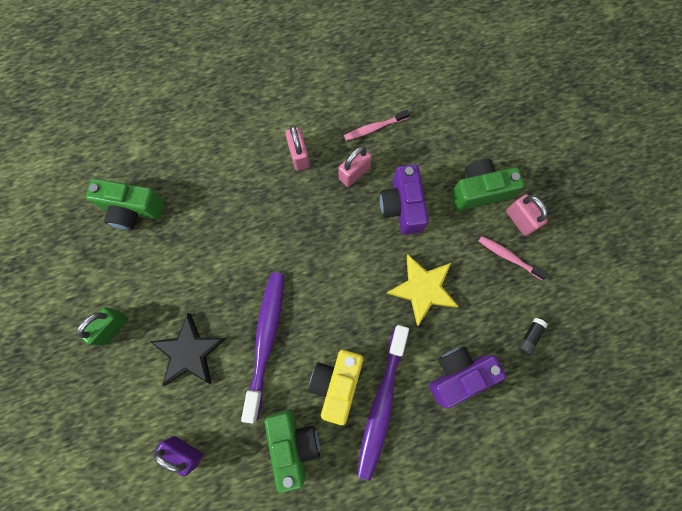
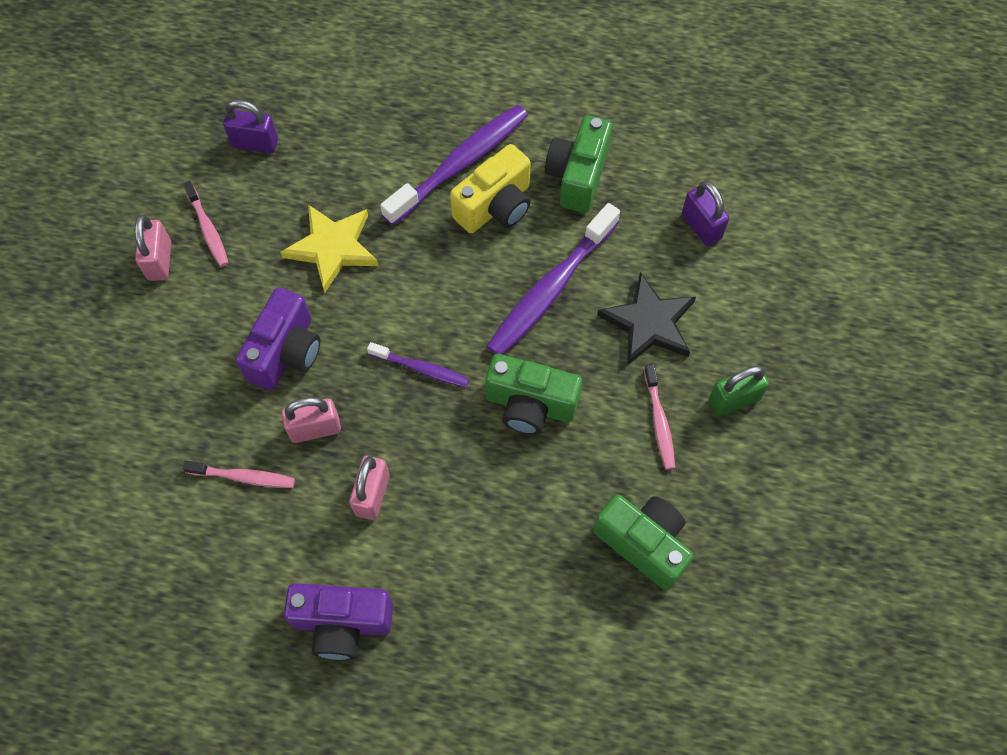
camera: 150 degrees left, 10 degrees down
purple camera [429,346,506,409] -> purple camera moved to [284,583,393,660]
green camera [451,159,524,211] -> green camera moved to [485,354,582,435]
black glue stick [518,318,548,355] -> purple padlock [223,100,278,153]
none -> purple toothbrush [367,342,469,388]
none -> pink toothbrush [644,364,675,469]

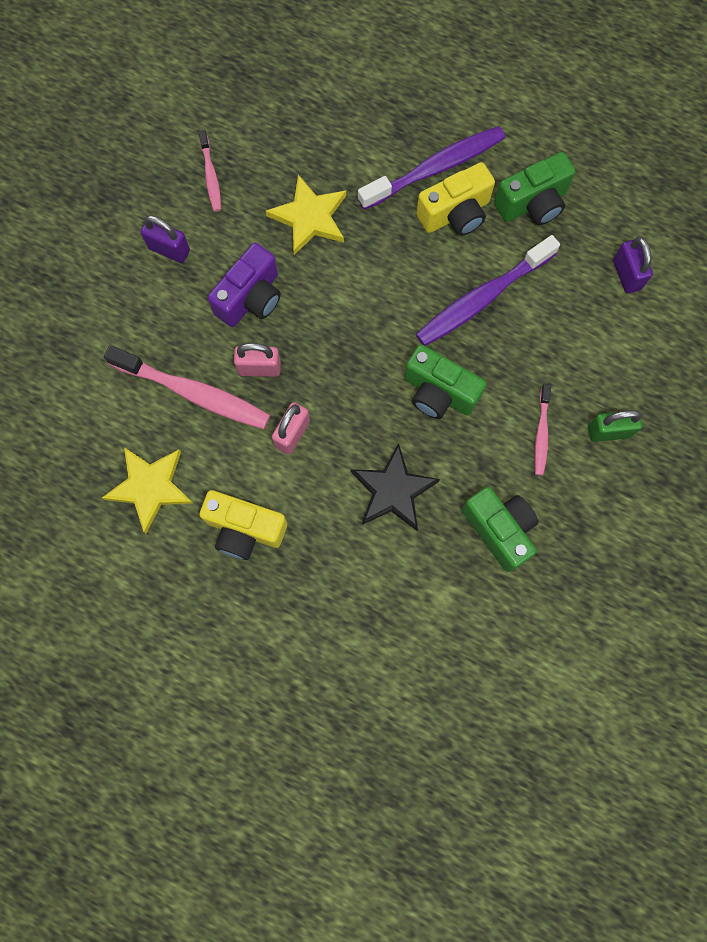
camera: 15 degrees right, 10 degrees up
pink padlock [135,215,171,281] -> none
pink toothbrush [182,461,295,488] -> pink toothbrush [104,345,270,429], size x1.90
purple padlock [223,100,278,153] -> purple padlock moved to [141,215,190,263]
purple camera [284,583,393,660] -> yellow camera [199,490,287,560]
purple toothbrush [367,342,469,388] -> none
green camera [545,115,612,213] -> green camera turned 150 degrees counterclockwise [494,152,576,225]
black star [597,272,696,365] -> black star moved to [351,443,440,531]
none -> yellow star [102,447,194,533]

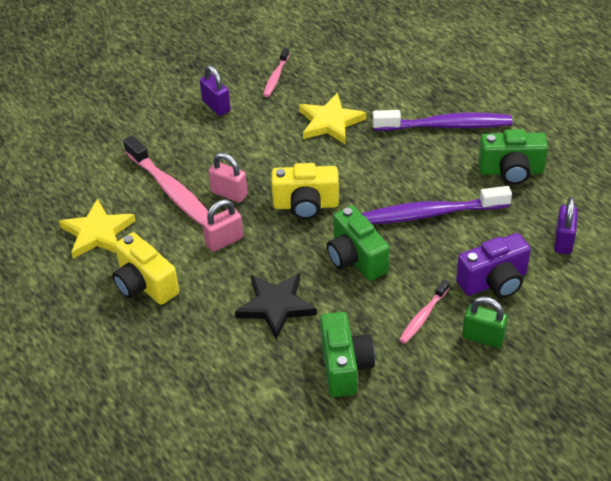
camera: 30 degrees right, 30 degrees down
purple camera [208,243,281,327] -> purple camera moved to [456,233,531,298]
yellow camera [416,162,495,236] -> yellow camera moved to [271,163,339,219]

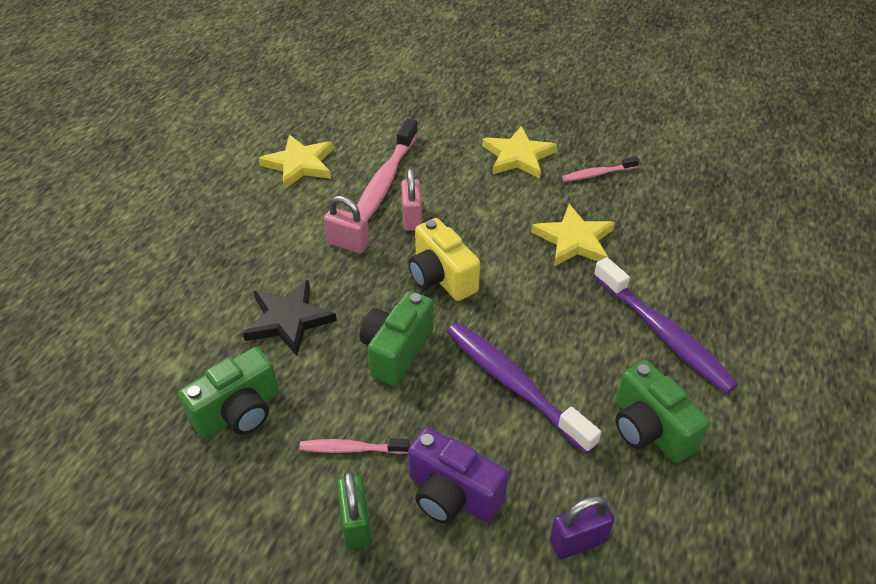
camera: 55 degrees right, 0 degrees up
yellow camera [112,232,179,305] -> none
purple padlock [200,65,231,116] -> yellow star [482,126,557,178]

